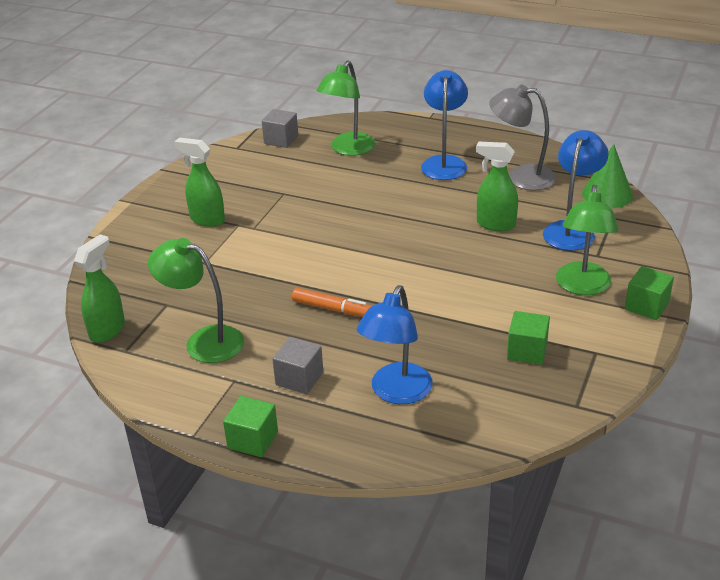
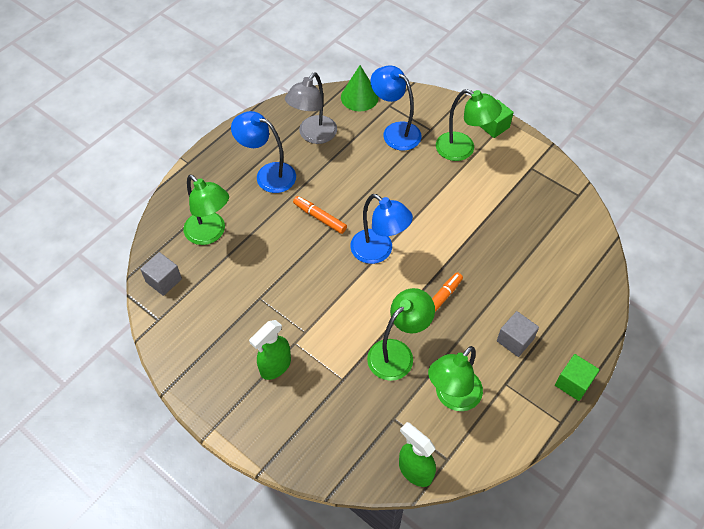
camera: 75 degrees left, 20 degrees up
blue lamp [357,285,433,404] -> blue lamp moved to [350,194,413,264]
green spray bottle [476,142,518,231] -> none
green cube [507,311,550,365] -> none
none -> orange marker [293,196,347,234]
none -> green lamp [367,288,435,381]

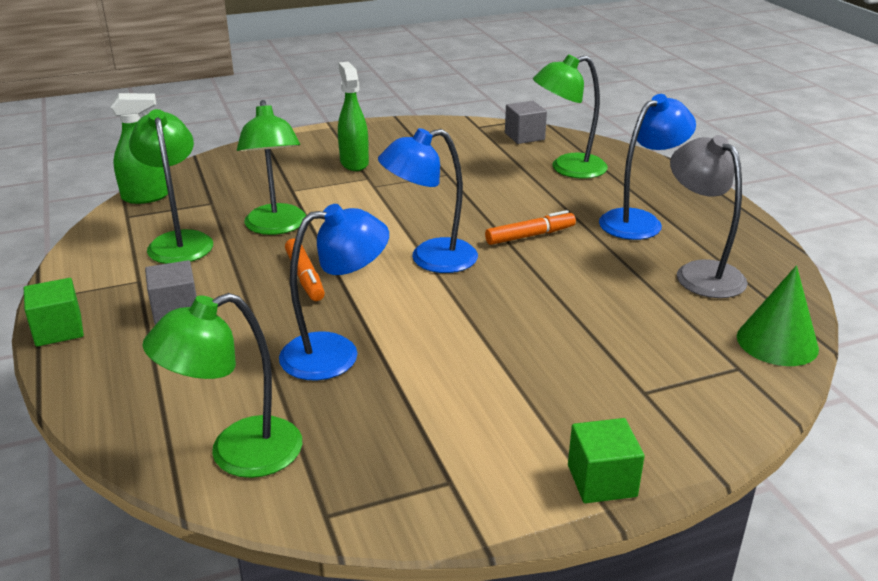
camera: 120 degrees right, 25 degrees down
blue lamp [371,65,421,151] -> blue lamp moved to [279,204,389,381]
green lamp [436,89,502,161] -> green lamp moved to [143,293,302,478]

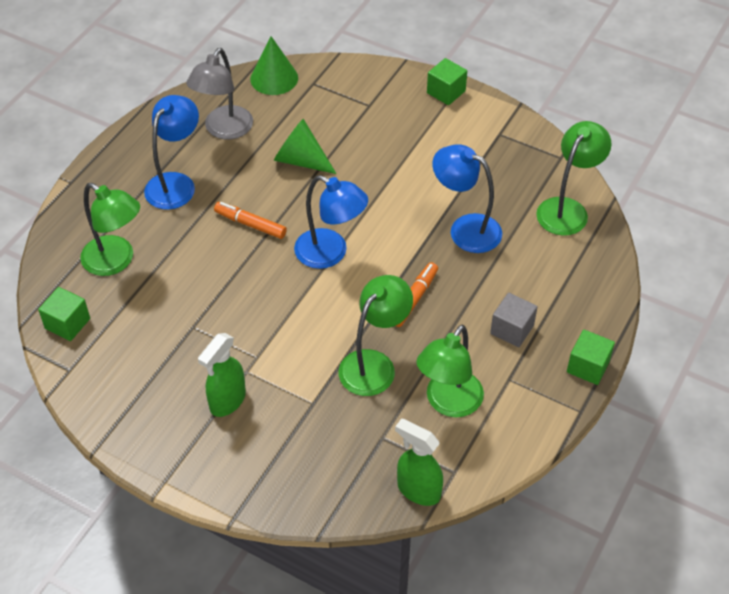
camera: 130 degrees left, 20 degrees up
green lamp [143,293,302,478] -> green lamp turned 75 degrees counterclockwise [536,121,611,236]
grey cube [505,101,547,144] -> green cube [38,287,90,341]
blue lamp [599,94,696,240] -> blue lamp turned 105 degrees clockwise [144,95,199,210]
none -> green cone [274,119,336,174]

